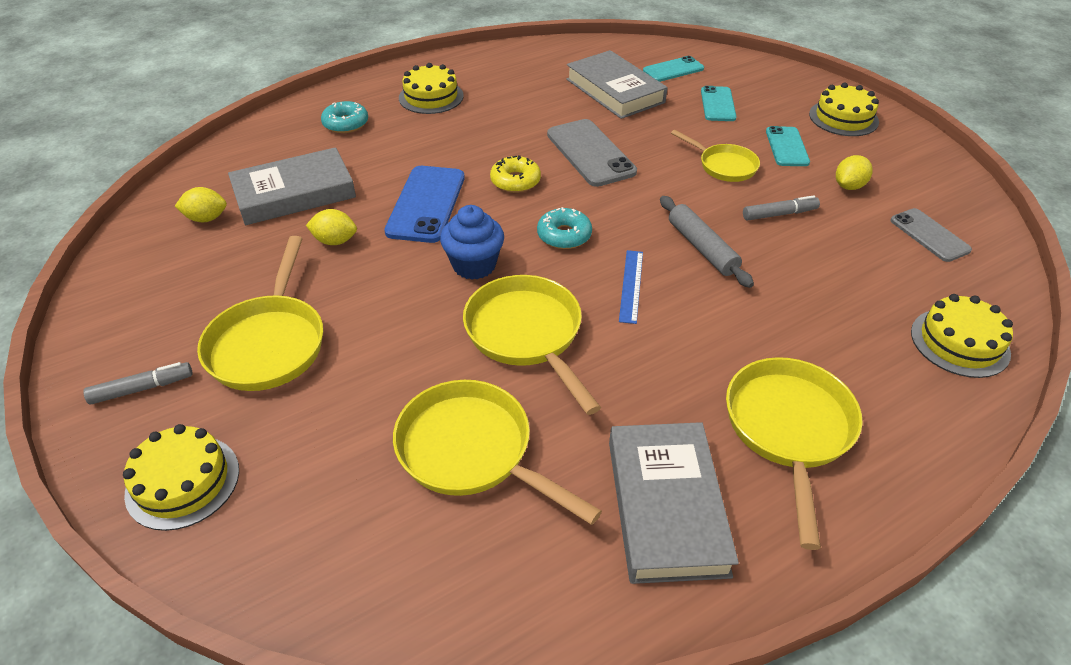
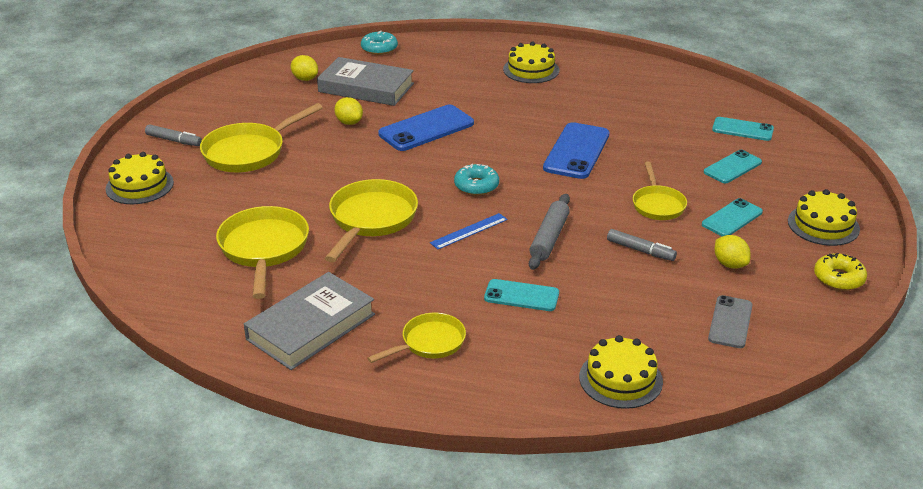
camera: 45 degrees right, 10 degrees down
turquoise donut [321,101,368,133] -> turquoise donut moved to [361,31,398,55]
blue cupcake [440,205,504,280] -> none
yellow donut [490,155,541,193] -> yellow donut moved to [814,253,867,291]
grey phone [547,119,637,187] -> blue phone [543,122,610,179]
grey book [566,50,668,119] -> none
yellow pan [726,357,863,550] -> yellow pan [367,313,466,363], size x0.62
yellow lemon [836,155,873,190] -> yellow lemon turned 60 degrees clockwise [714,235,751,269]
none -> turquoise phone [484,279,559,311]

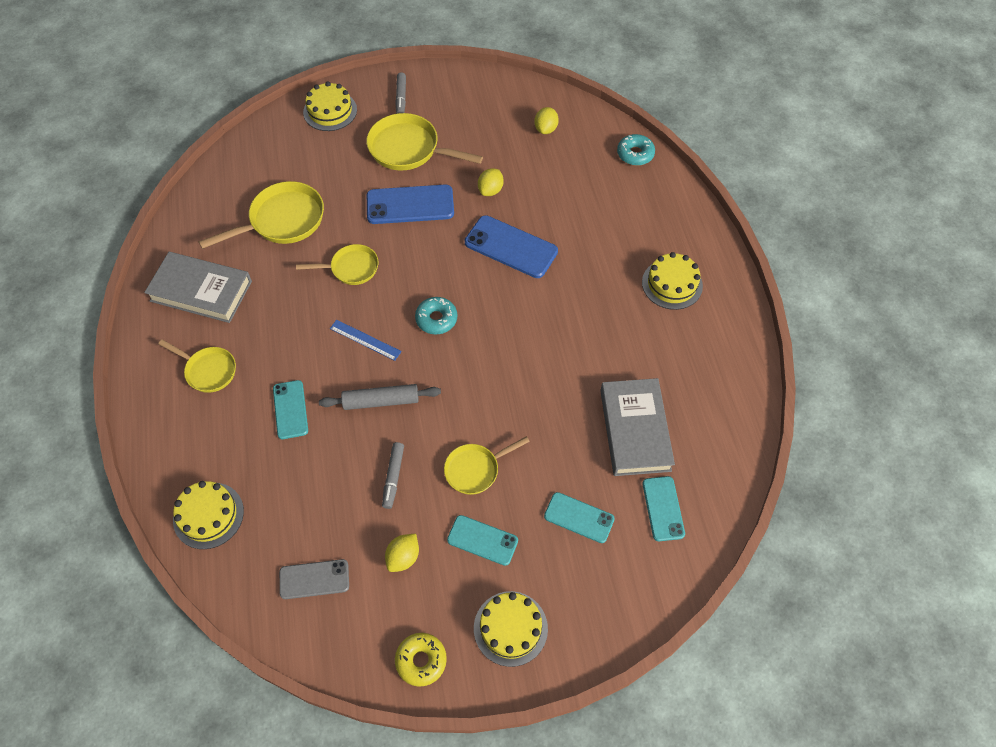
camera: 65 degrees right, 25 degrees up
grey book [317,57,414,106] -> grey book moved to [600,378,675,476]
yellow pan [325,179,418,262] -> yellow pan [296,244,379,285], size x0.62
blue phone [543,122,610,179] -> blue phone moved to [367,185,454,224]

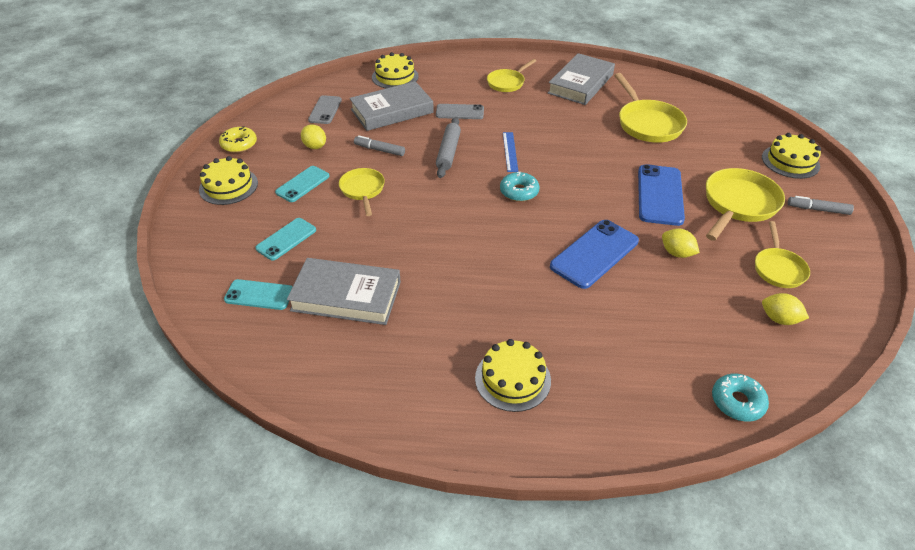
camera: 105 degrees right, 15 degrees down
turquoise phone [273,380,308,439] -> grey phone [436,104,484,119]
yellow pan [296,244,379,285] -> yellow pan moved to [755,221,810,288]
blue ruler [330,320,402,361] -> blue ruler turned 45 degrees counterclockwise [503,132,519,172]
none -> grey book [349,81,434,131]

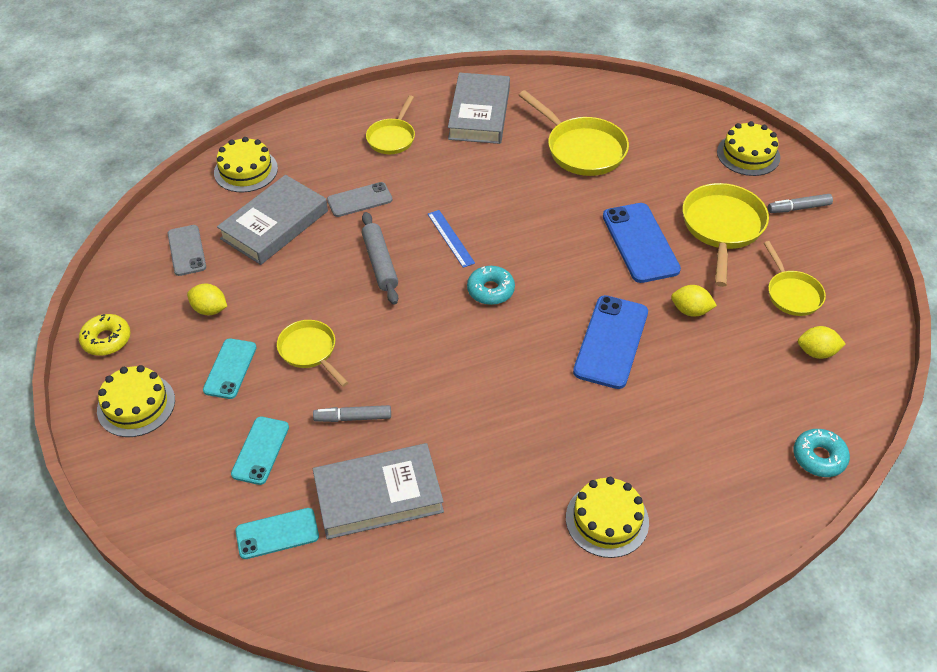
camera: 25 degrees left, 5 degrees up
grey marker [354,135,405,156] -> grey marker moved to [313,405,391,422]

